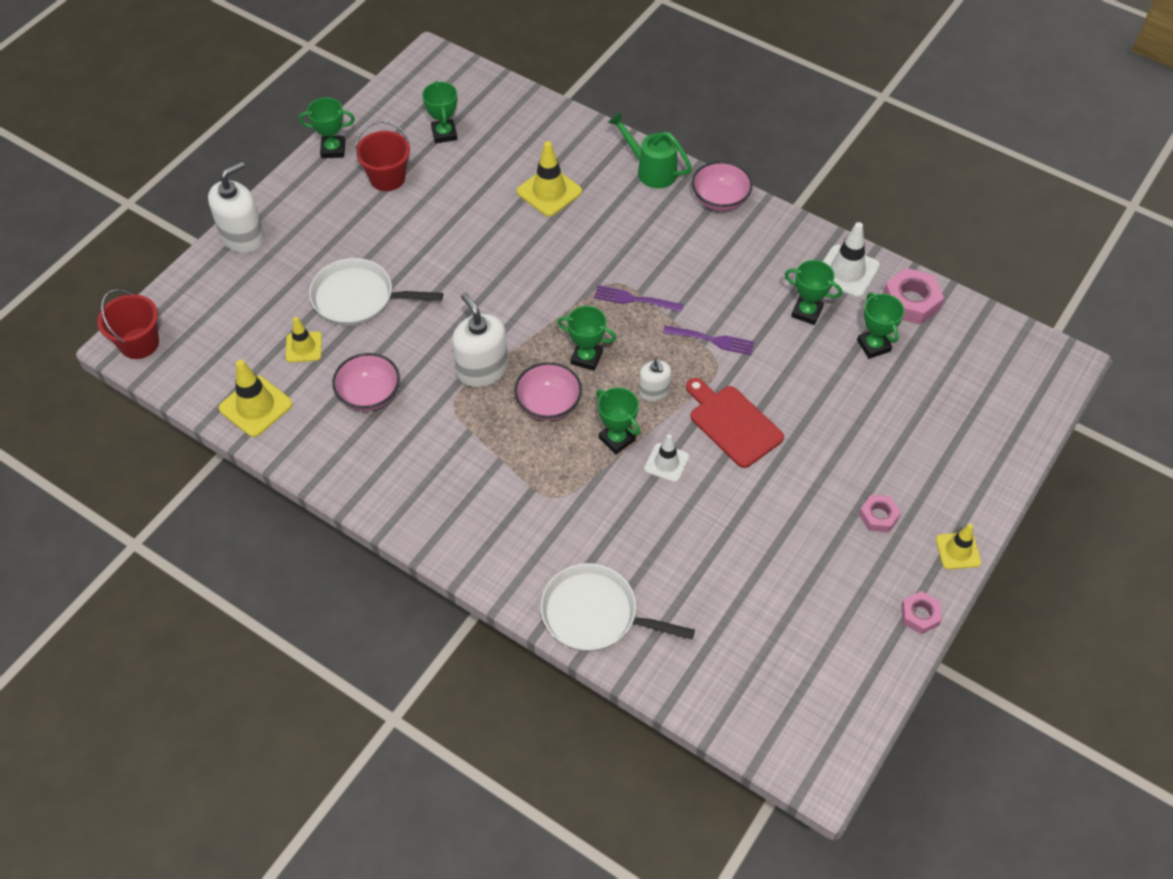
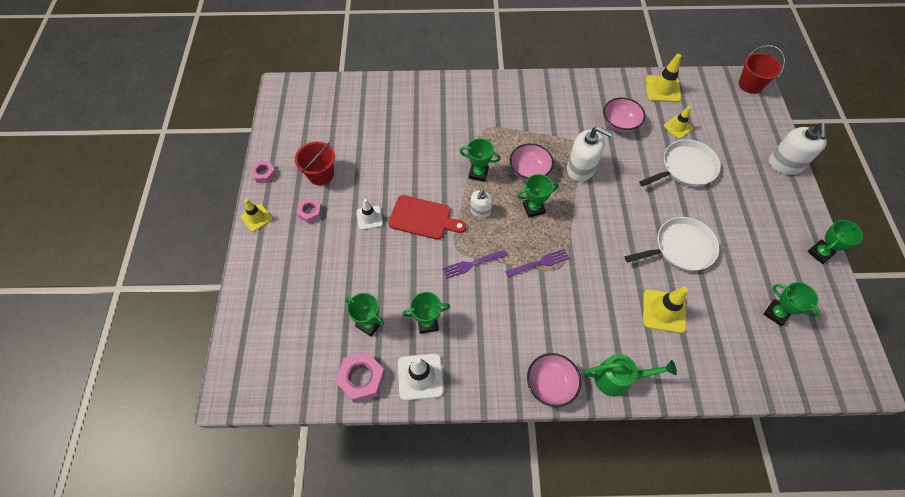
camera: 145 degrees right, 5 degrees up
red bucket [355,121,410,191] -> red bucket moved to [295,142,335,185]
white pan [540,563,695,651] -> white pan moved to [625,217,719,271]
white soap dispenser [639,359,671,401] -> white soap dispenser turned 105 degrees counterclockwise [470,190,492,218]
white traffic cone [644,434,689,483] -> white traffic cone moved to [356,199,383,230]

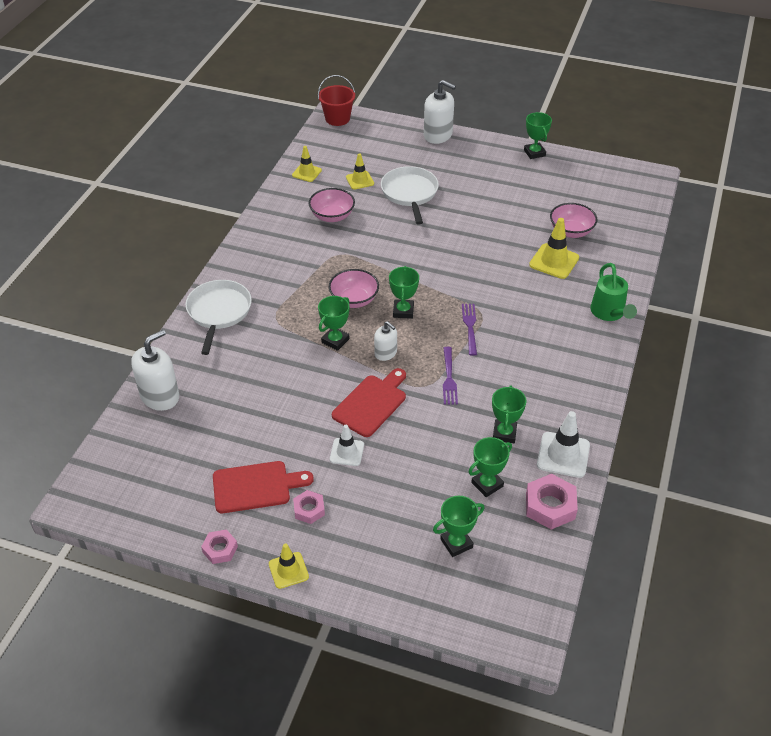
camera: 70 degrees left, 15 degrees down
red bucket [295,142,335,185] -> red cutting board [213,461,314,513]
pink bowl [527,353,581,407] -> pink bowl moved to [550,203,597,238]
white soap dispenser [567,126,613,182] -> white soap dispenser moved to [131,330,179,411]
green watering can [584,354,677,397] -> green watering can turned 150 degrees clockwise [590,263,637,321]
white pan [625,217,719,271] -> white pan moved to [186,280,252,355]
yellow traffic cone [645,54,681,103] -> yellow traffic cone [292,146,322,182], size x0.64
green trophy [764,282,821,326] -> green trophy moved to [433,496,485,557]

